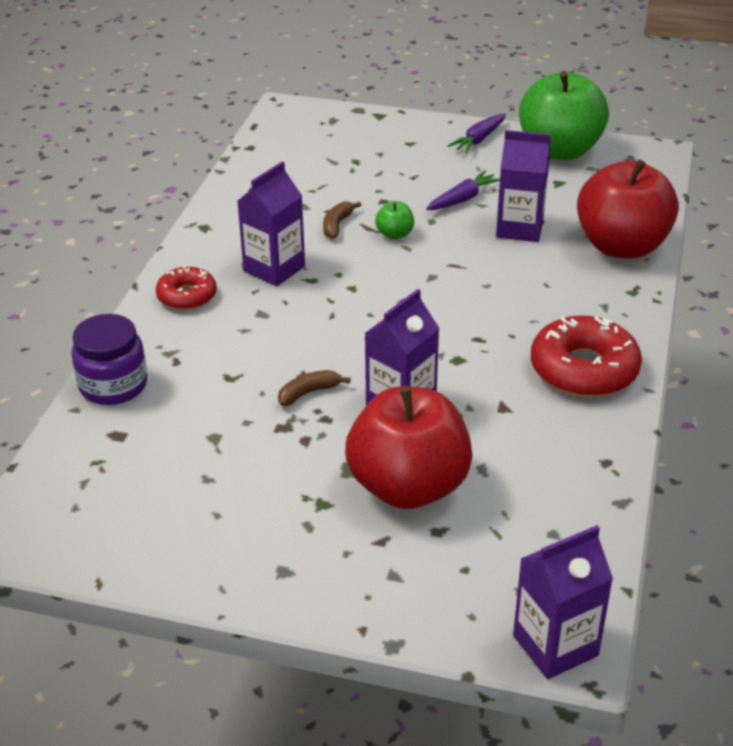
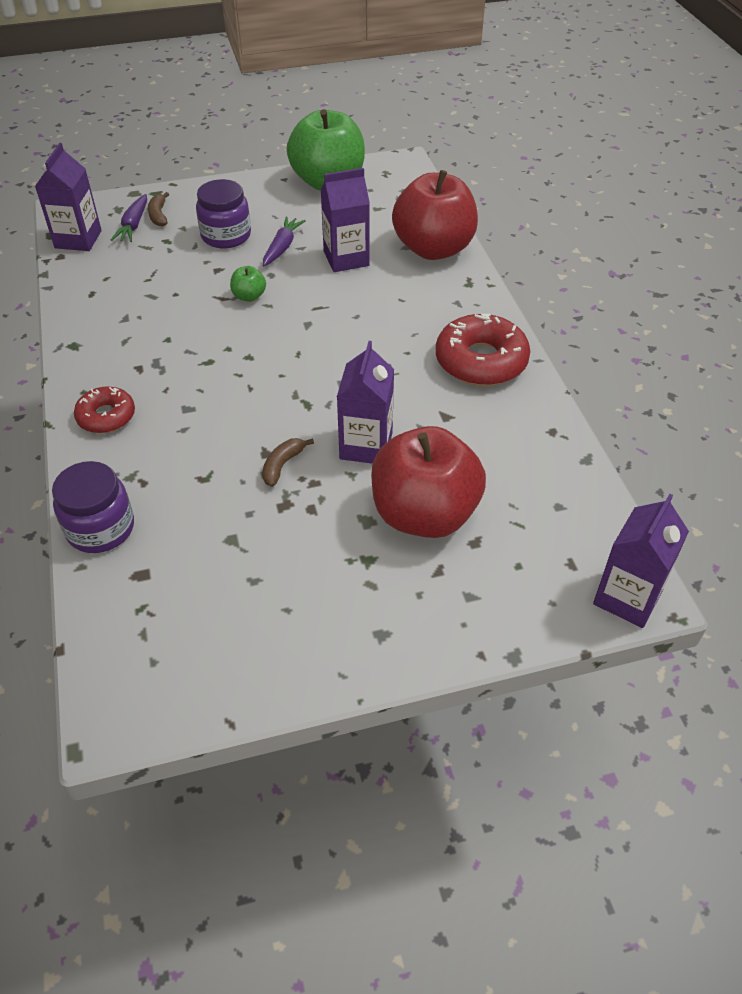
camera: 30 degrees left, 10 degrees up
purple carton [237,161,305,286] -> purple carton moved to [35,143,102,251]
brown banana [323,201,361,239] -> brown banana moved to [148,192,169,227]
purple carrot [448,114,506,153] -> purple carrot moved to [111,194,147,242]
none -> purple jar [196,179,251,248]

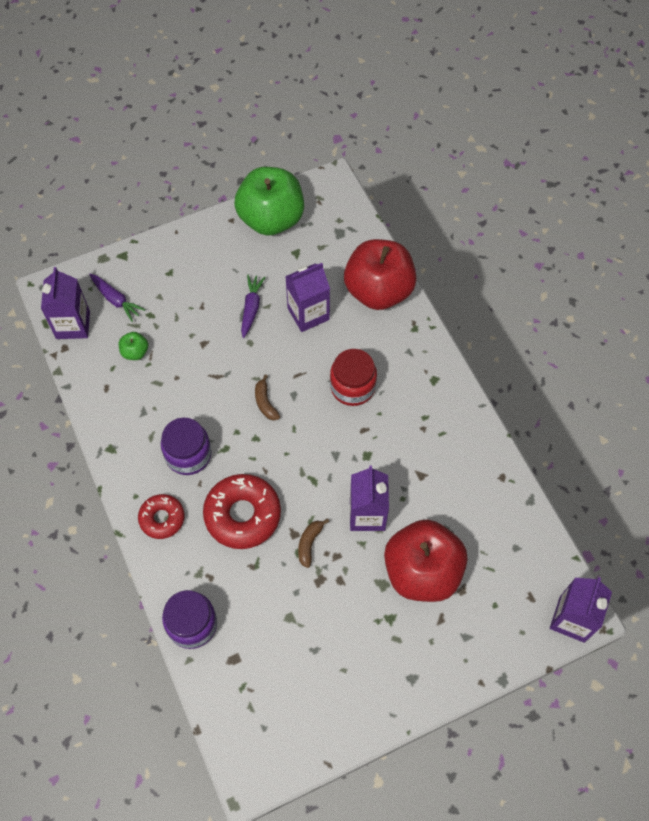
camera: 10 degrees left, 15 degrees up
purple carrot [111,194,147,242] -> purple carrot turned 45 degrees counterclockwise [89,274,145,322]
brown banana [148,192,169,227] -> brown banana moved to [255,374,280,421]
purple jar [196,179,251,248] -> purple jar moved to [161,418,212,475]
green apple [230,266,266,302] -> green apple moved to [119,332,148,360]
red donut [436,314,530,386] -> red donut moved to [203,474,281,549]
none -> red jar [330,349,377,406]

